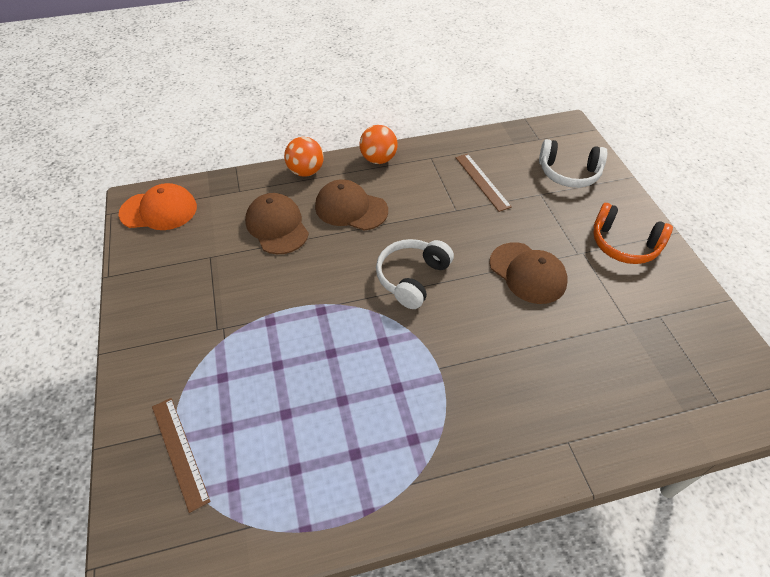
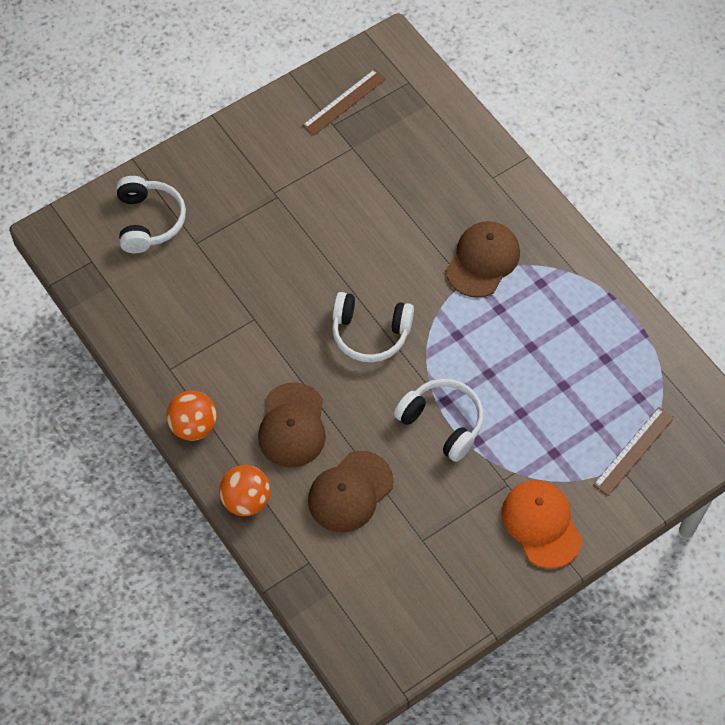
camera: 110 degrees left, 10 degrees up
orange cap [118,183,197,230] -> orange cap moved to [502,480,582,569]
brown ruler [456,154,512,212] -> brown ruler moved to [302,69,386,136]
brown cap [489,242,568,304] -> brown cap moved to [446,221,520,298]
orange headphones [593,203,673,264] -> none
none -> white headphones [394,379,484,462]

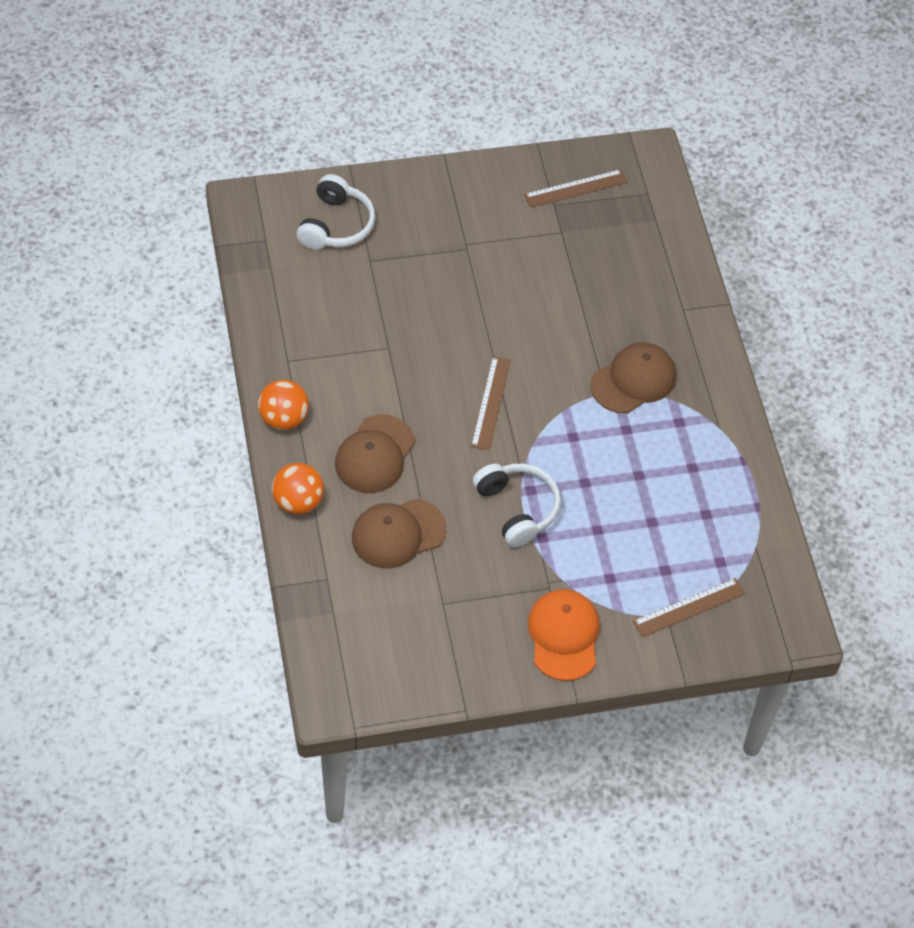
camera: 20 degrees right, 5 degrees down
white headphones [332,292,414,362] -> brown ruler [471,356,511,450]

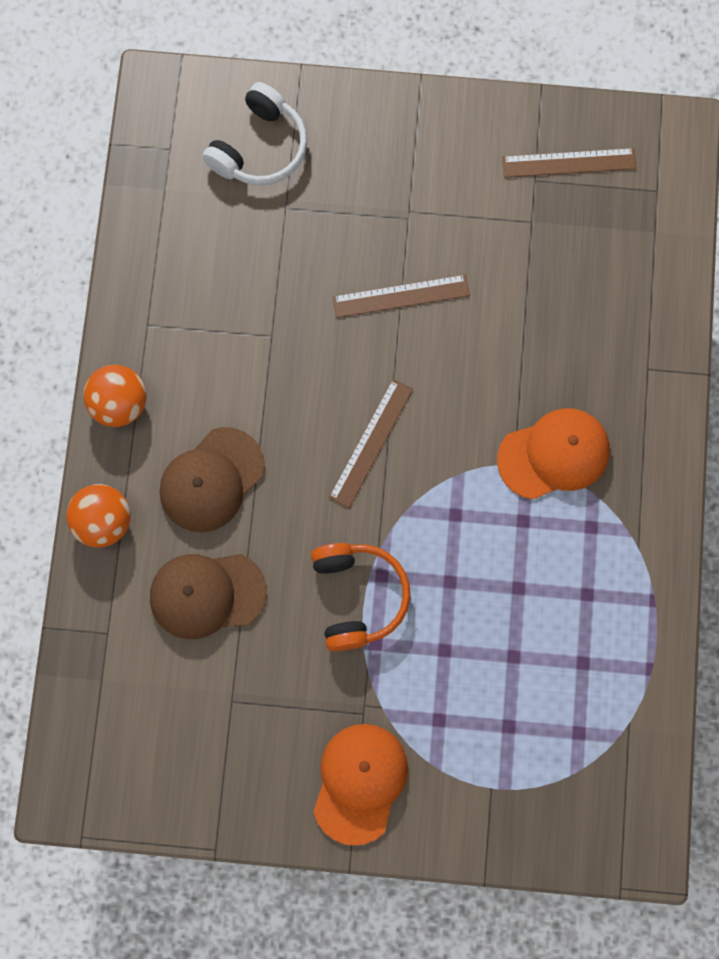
camera: 20 degrees right, 20 degrees up
white headphones [473,464,561,547] -> orange headphones [311,543,410,651]
brown cap [591,342,676,413] -> orange cap [497,408,610,500]
brown ruler [633,578,745,637] -> brown ruler moved to [333,275,470,318]

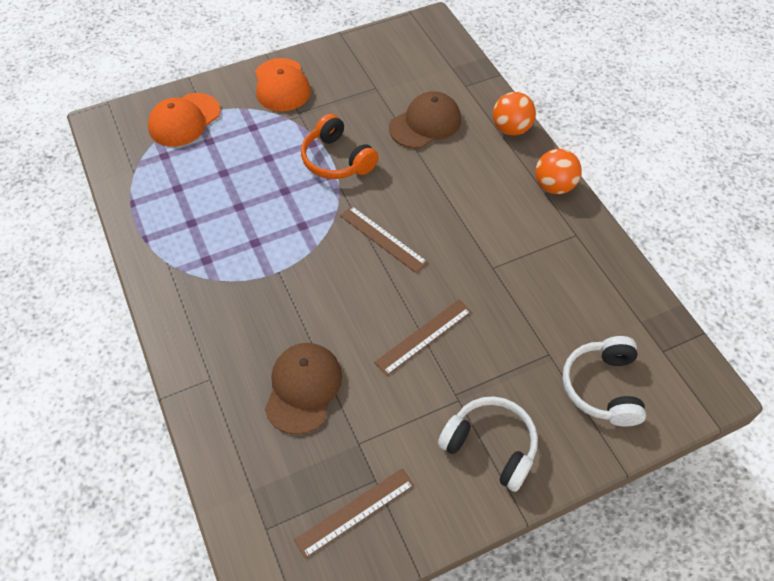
camera: 150 degrees right, 20 degrees down
brown cap [160,427,265,532] -> brown cap moved to [265,343,342,435]
brown ruler [329,379,413,508] -> brown ruler turned 45 degrees counterclockwise [340,206,428,273]
orange cap [497,408,610,500] -> orange cap moved to [148,93,221,147]
none -> white headphones [438,396,538,492]

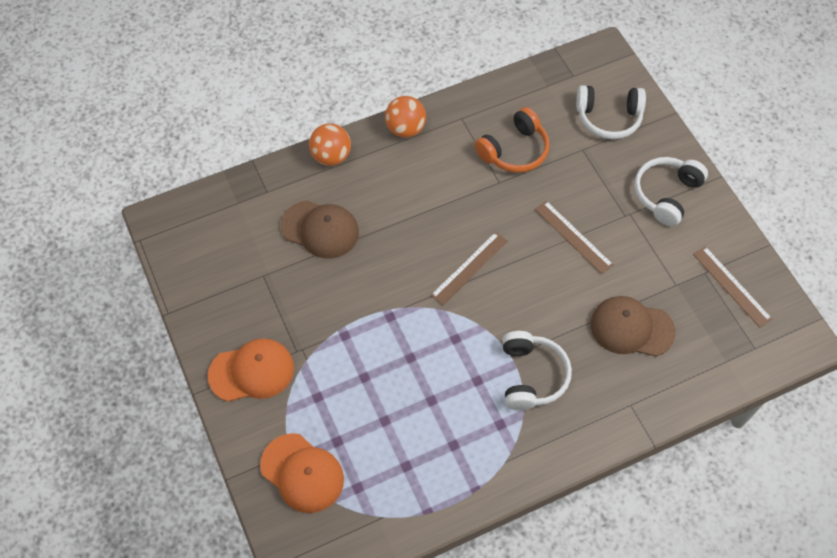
camera: 90 degrees left, 5 degrees up
orange headphones [301,114,379,179] -> orange headphones moved to [475,107,550,173]
brown cap [389,91,461,149] -> brown cap turned 150 degrees clockwise [281,200,359,259]
none -> white headphones [503,331,572,410]

